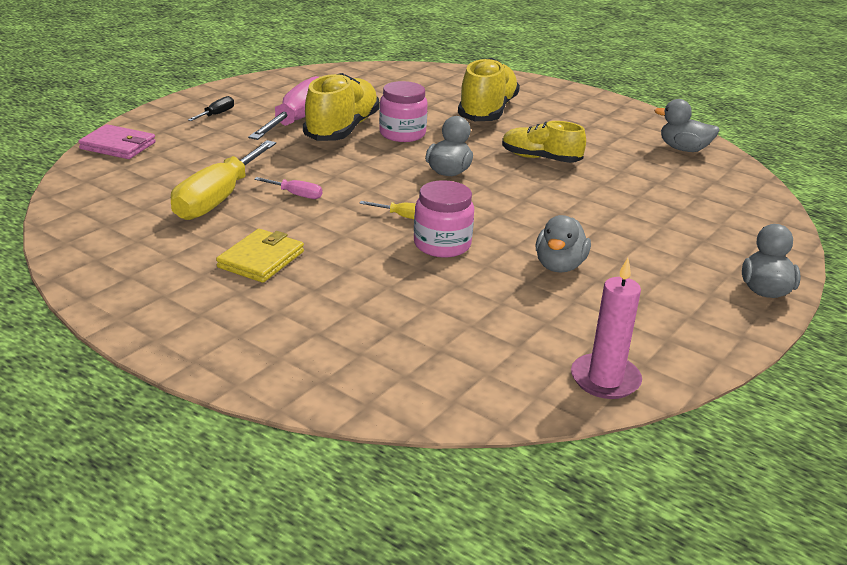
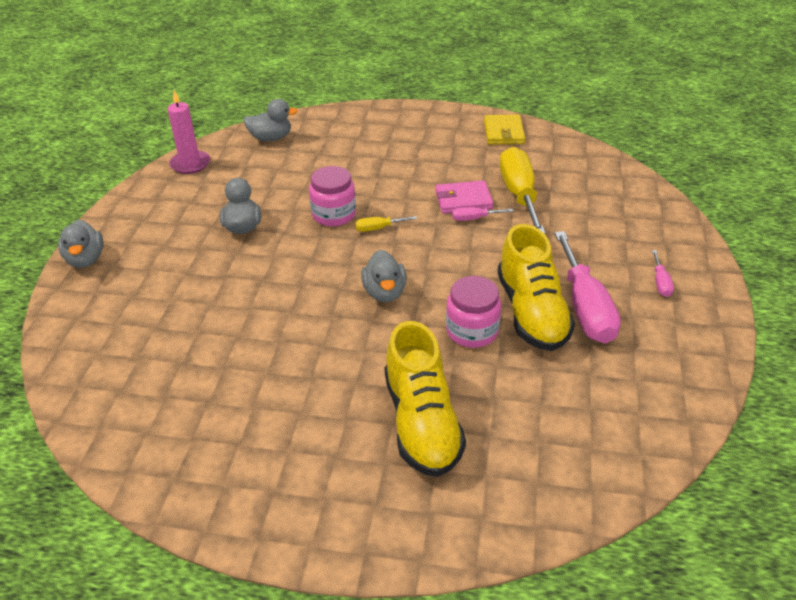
camera: 155 degrees right, 10 degrees up
pink wallet [78,124,156,159] -> pink wallet moved to [435,180,494,214]
black screwdriver [188,96,234,121] -> pink screwdriver [652,250,674,297]
yellow wallet [216,229,304,283] -> yellow wallet moved to [484,115,525,145]
yellow shoe [502,121,586,163] -> none
grey duck [654,99,720,152] -> grey duck moved to [243,99,298,141]

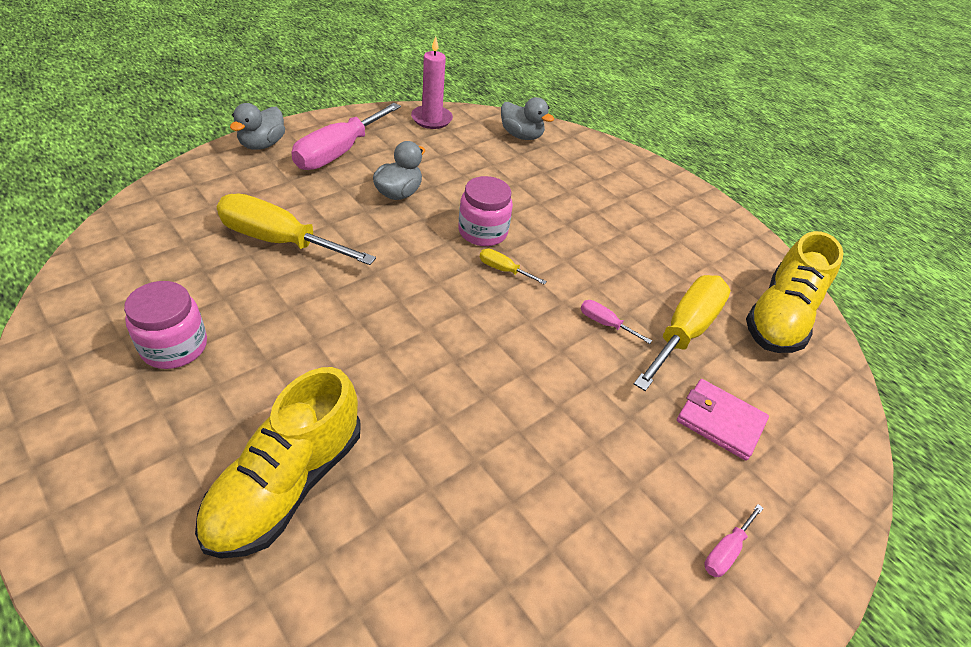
camera: 35 degrees right, 5 degrees up
grey duck [361,250,407,302] -> none
pink wallet [435,180,494,214] -> pink wallet moved to [677,379,769,461]
pink jar [446,276,501,348] -> pink jar moved to [124,281,207,369]
yellow wallet [484,115,525,145] -> none
yellow shoe [497,224,575,351] -> yellow shoe moved to [746,231,844,353]
pink screwdriver [555,231,621,344] -> pink screwdriver moved to [291,103,401,170]
none -> yellow screwdriver [217,193,376,265]

